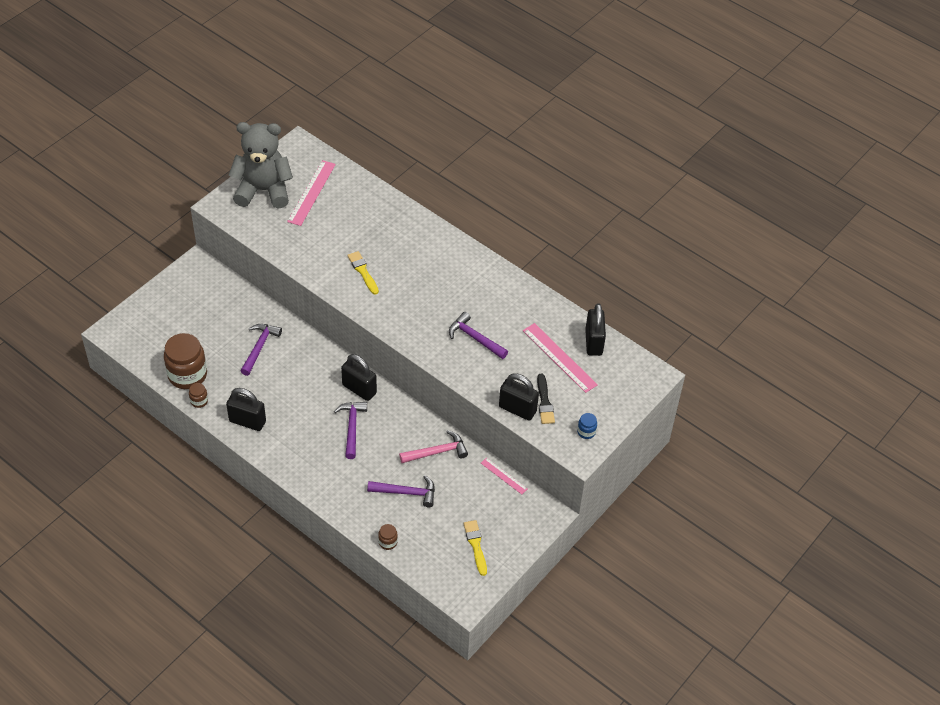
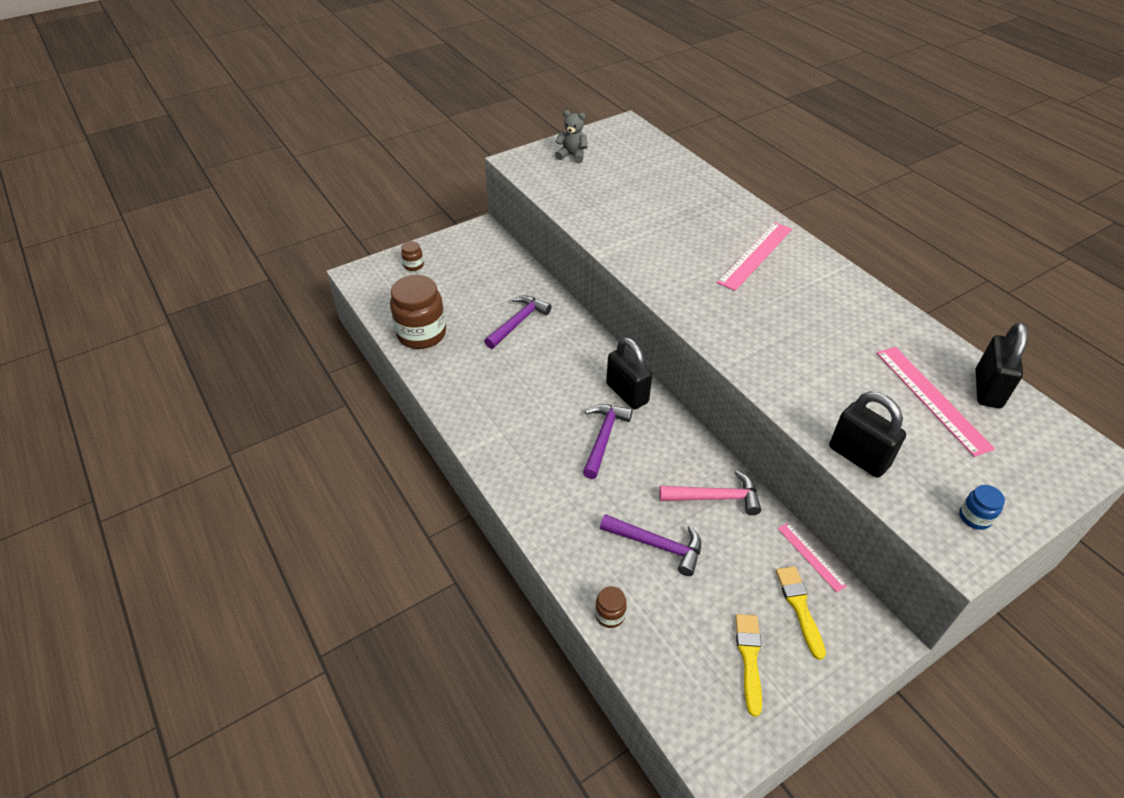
camera: 20 degrees right, 5 degrees down
brown jar [189,383,208,408] -> brown jar moved to [401,241,424,271]
black padlock [226,388,266,431] -> none
grey teddy bear [228,122,293,208] -> grey teddy bear [555,110,587,163], size x0.45
pink ruler [287,160,336,226] -> pink ruler moved to [717,222,792,291]
yellow brush [347,251,379,295] -> yellow brush moved to [776,566,826,660]
purple hammer [449,312,508,359] -> none
black brush [537,374,555,424] -> none

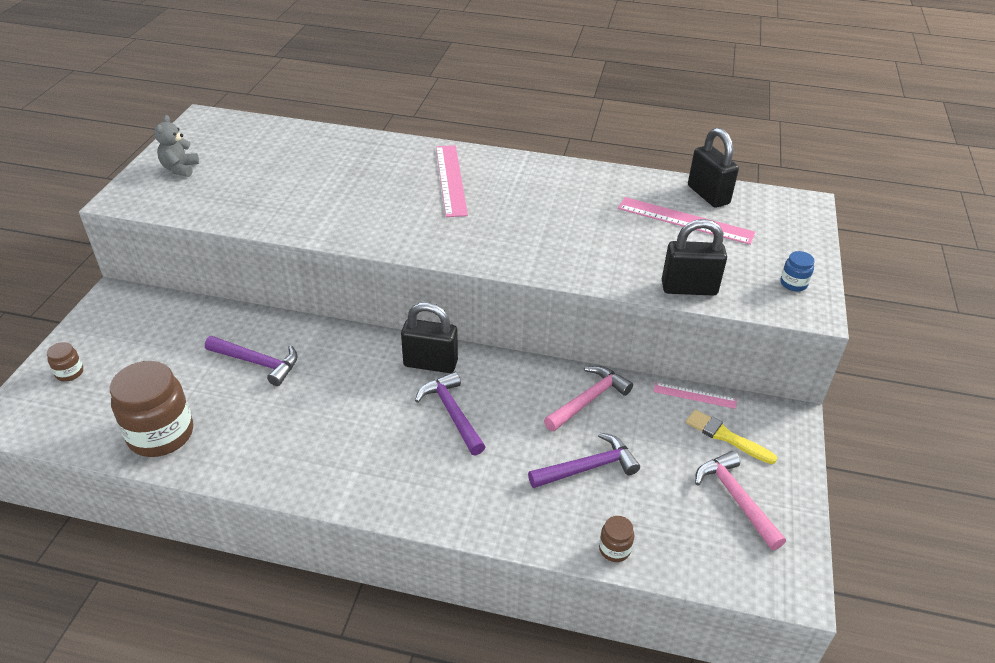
camera: 45 degrees left, 5 degrees down
purple hammer [484,295,552,349] -> purple hammer turned 120 degrees clockwise [205,336,298,386]
grey teddy bear [555,110,587,163] -> grey teddy bear turned 60 degrees counterclockwise [154,115,199,177]
yellow brush [735,614,762,717] -> pink hammer [695,451,786,550]

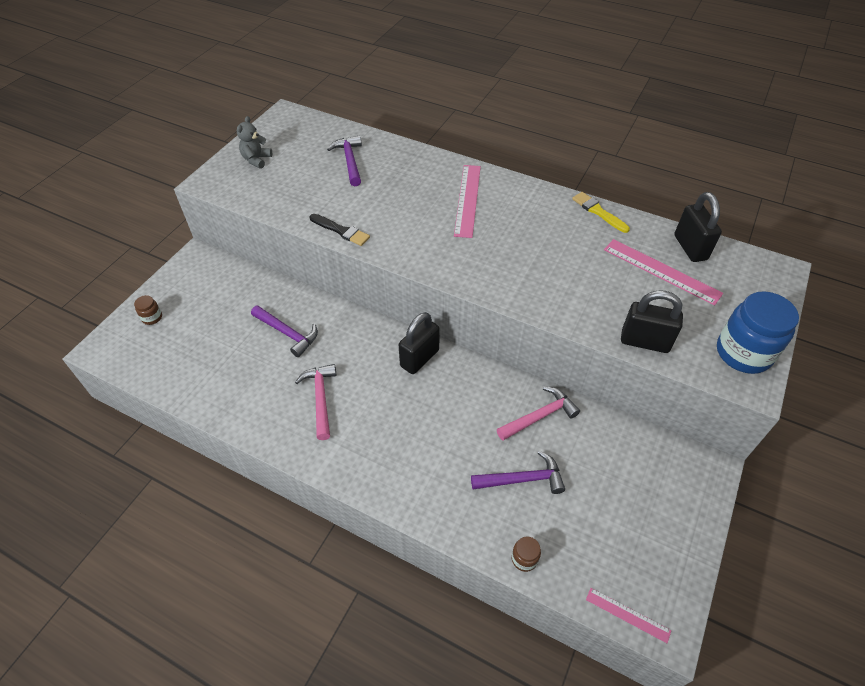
camera: 15 degrees right, 10 degrees up
brown jar [110,361,193,457] -> none
black padlock [401,302,458,373] -> black padlock turned 75 degrees counterclockwise [399,312,440,374]
purple hammer [415,372,485,455] -> purple hammer moved to [327,135,362,186]
pink ruler [654,382,737,409] -> pink ruler moved to [586,588,671,643]
yellow brush [686,410,777,464] -> yellow brush moved to [572,192,630,233]
pink hammer [695,451,786,550] -> pink hammer moved to [295,364,336,440]
blue jar [780,251,815,291] -> blue jar [717,291,799,374], size x2.25
none -> black brush [310,214,370,246]

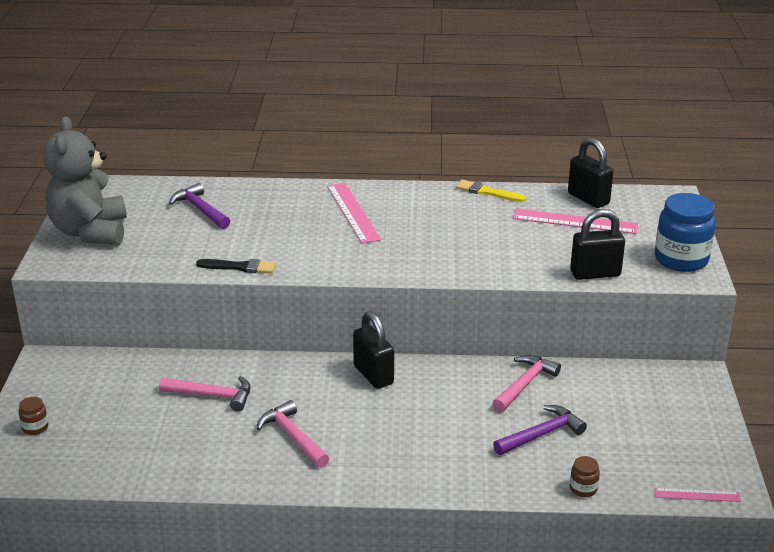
camera: 25 degrees left, 20 degrees down
grey teddy bear [237,116,272,169] -> grey teddy bear [43,116,127,245], size x2.23
purple hammer [251,305,318,357] -> pink hammer [159,376,251,412]
black padlock [399,312,440,374] -> black padlock turned 45 degrees counterclockwise [353,311,394,389]

